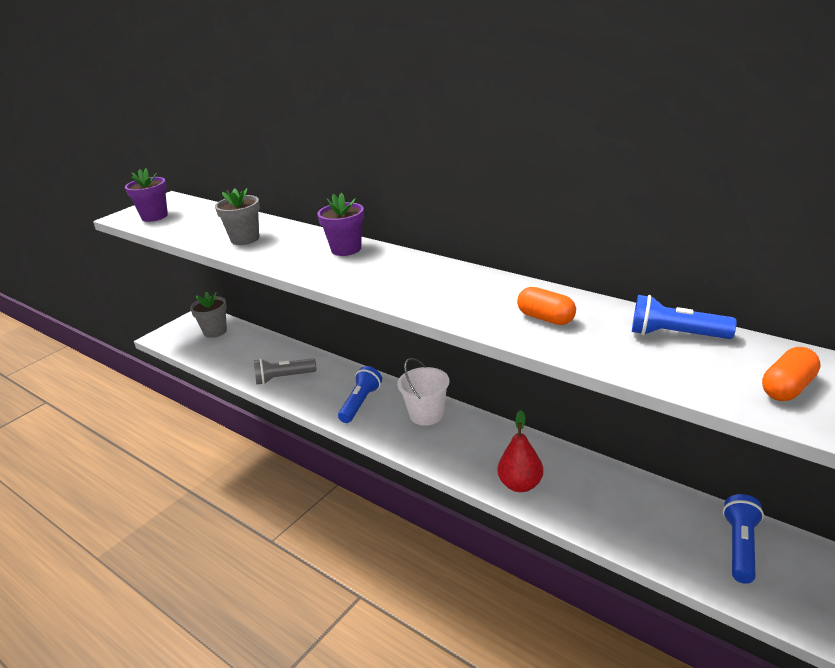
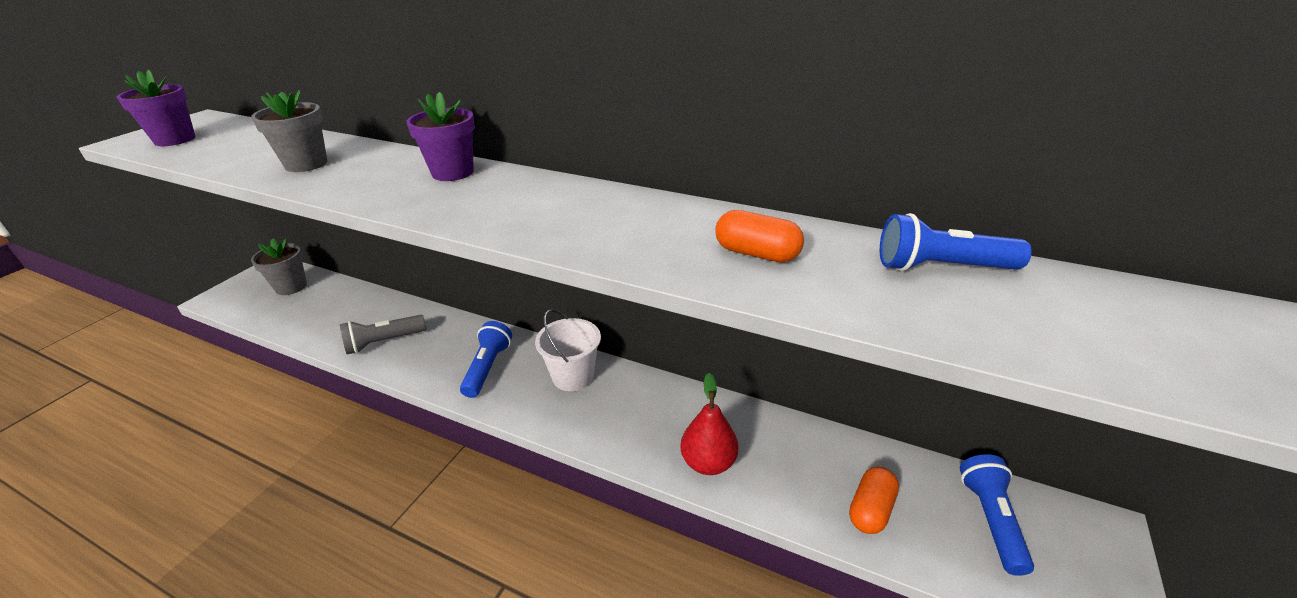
camera: 15 degrees left, 5 degrees up
orange capsule [762,347,820,401] -> orange capsule moved to [849,466,899,534]

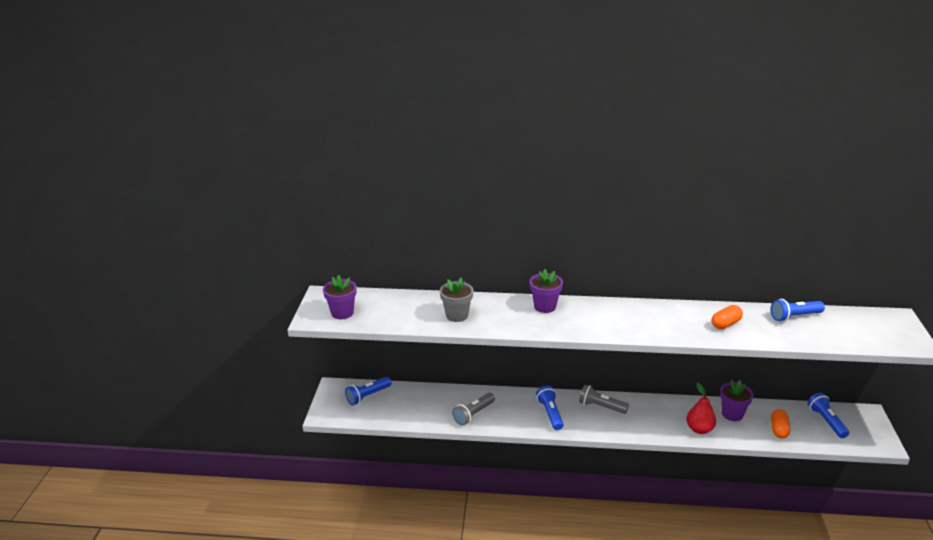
camera: 20 degrees left, 5 degrees down
grey flower pot [251,238,307,295] -> blue flashlight [345,377,391,405]
white bucket [535,309,601,391] -> grey flashlight [579,385,629,414]
orange capsule [715,210,804,262] -> orange capsule turned 45 degrees counterclockwise [712,305,743,329]
none -> purple flower pot [720,380,754,421]

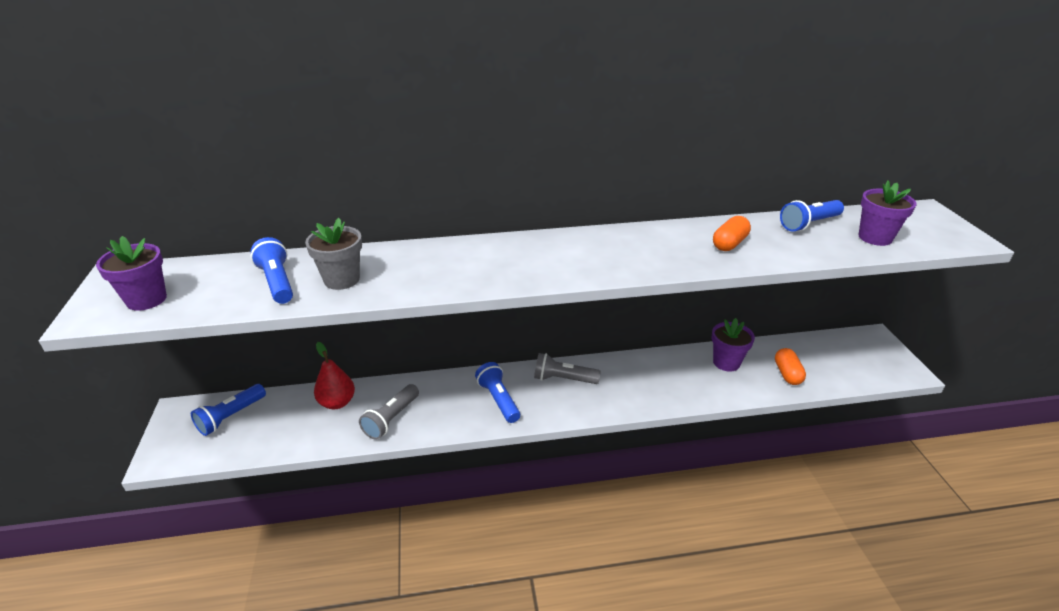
camera: 15 degrees left, 5 degrees up
purple flower pot [529,269,563,313] -> purple flower pot moved to [859,180,917,246]
red pear [686,383,716,434] -> red pear moved to [314,342,355,409]
blue flashlight [807,393,849,438] -> blue flashlight moved to [251,237,293,304]

